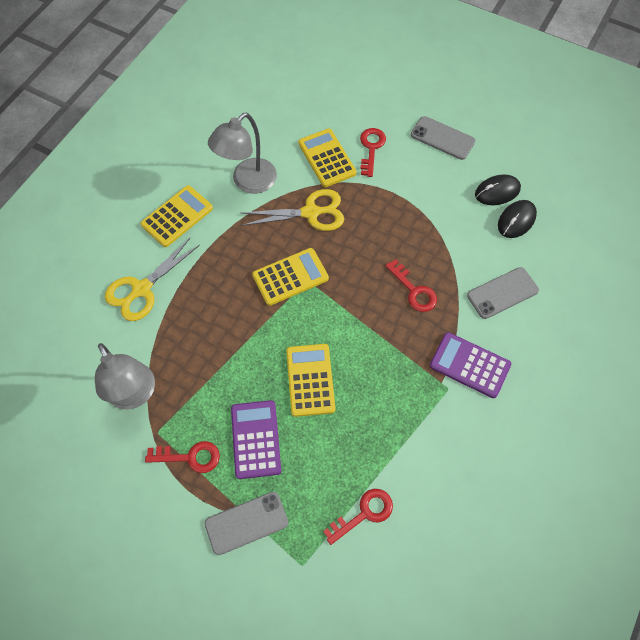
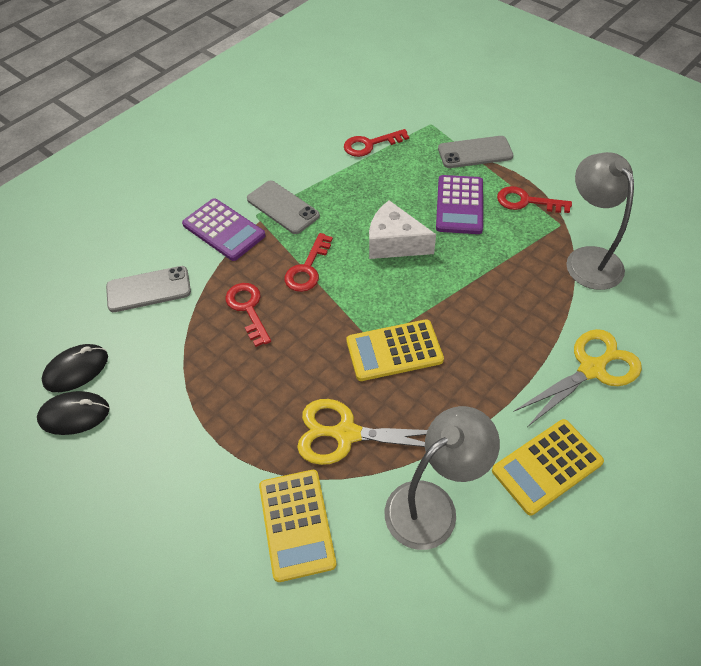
camera: 165 degrees left, 10 degrees down
yellow calculator [286,344,335,417] -> white cheese [369,200,436,259]
red key [360,128,386,177] -> red key moved to [284,233,333,292]
grey phone [411,116,475,160] -> grey phone moved to [247,181,320,234]

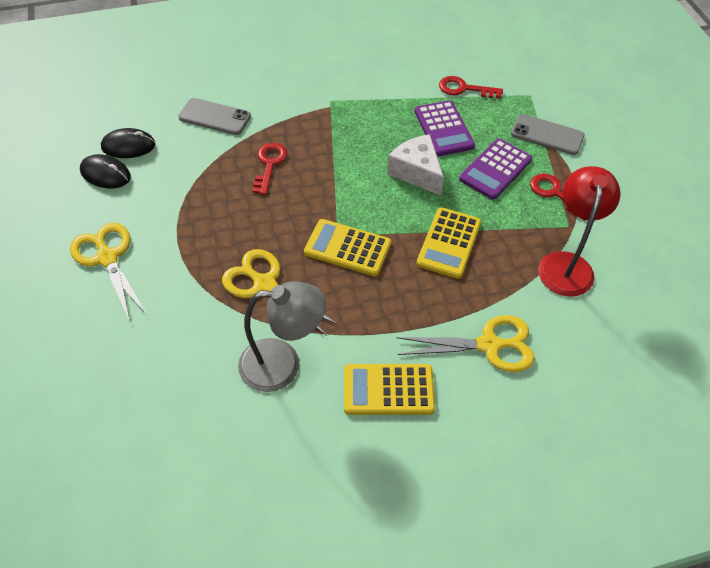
camera: 30 degrees right, 0 degrees up
purple calculator [182,198,266,261] -> purple calculator moved to [415,100,475,156]
grey phone [247,181,320,234] -> none
yellow calculator [259,470,337,582] -> yellow calculator moved to [416,207,481,279]
red key [284,233,333,292] -> none
grey lamp [567,152,634,290] -> red lamp [538,166,620,297]
none -> yellow scissors [70,223,147,321]

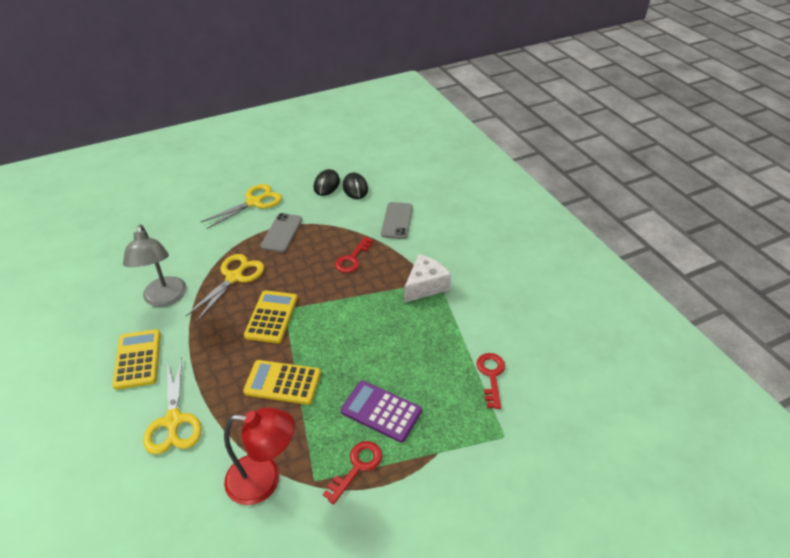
camera: 80 degrees right, 10 degrees down
red key [253,143,288,195] -> red key turned 120 degrees clockwise [335,237,374,273]
white cheese [387,134,444,196] -> white cheese moved to [404,254,451,303]
purple calculator [415,100,475,156] -> none
grey phone [511,114,585,155] -> grey phone moved to [260,213,302,253]

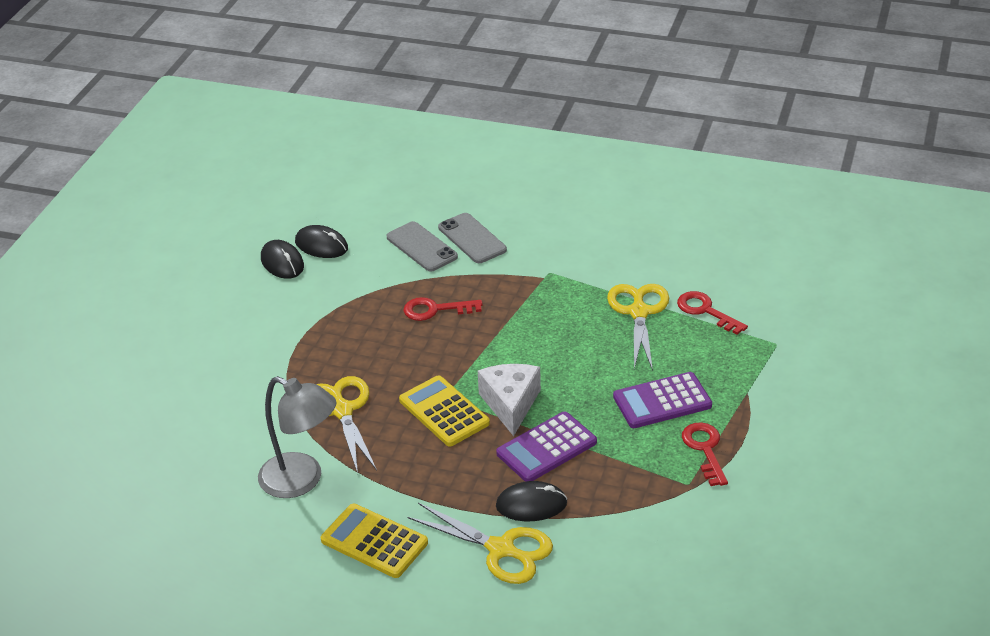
camera: 45 degrees left, 5 degrees down
yellow scissors [201,184,282,229] -> yellow scissors moved to [607,284,669,371]
red lamp [224,407,295,505] -> none
yellow calculator [243,360,321,405] -> purple calculator [496,412,597,482]
grey phone [260,213,302,253] -> grey phone moved to [438,213,507,263]
red key [335,237,374,273] -> red key turned 105 degrees clockwise [403,297,483,321]
white cheese [404,254,451,303] -> white cheese moved to [478,364,541,436]
none -> black mouse [496,481,567,521]

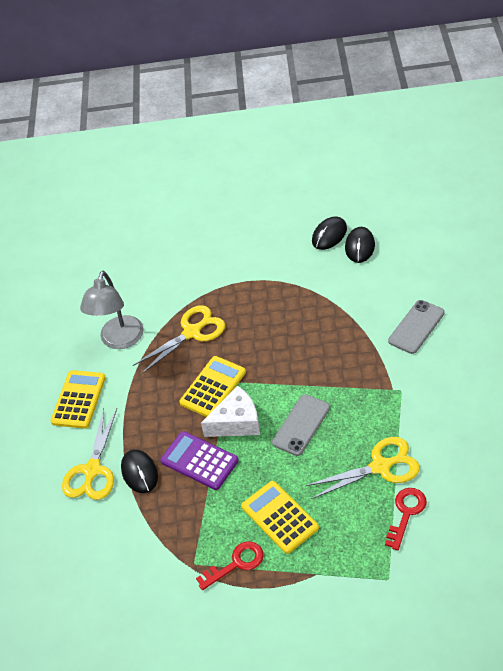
camera: 75 degrees right, 10 degrees up
grey phone [387,221,458,272] -> grey phone moved to [272,394,330,456]
red key [403,297,483,321] -> none
purple calculator [613,372,712,428] -> yellow calculator [241,481,319,554]

